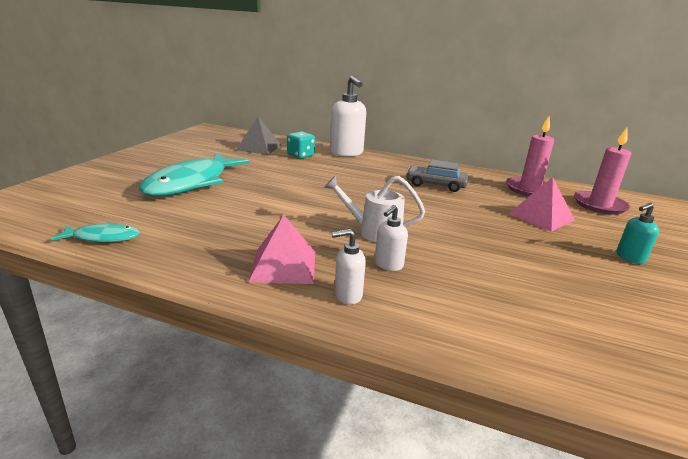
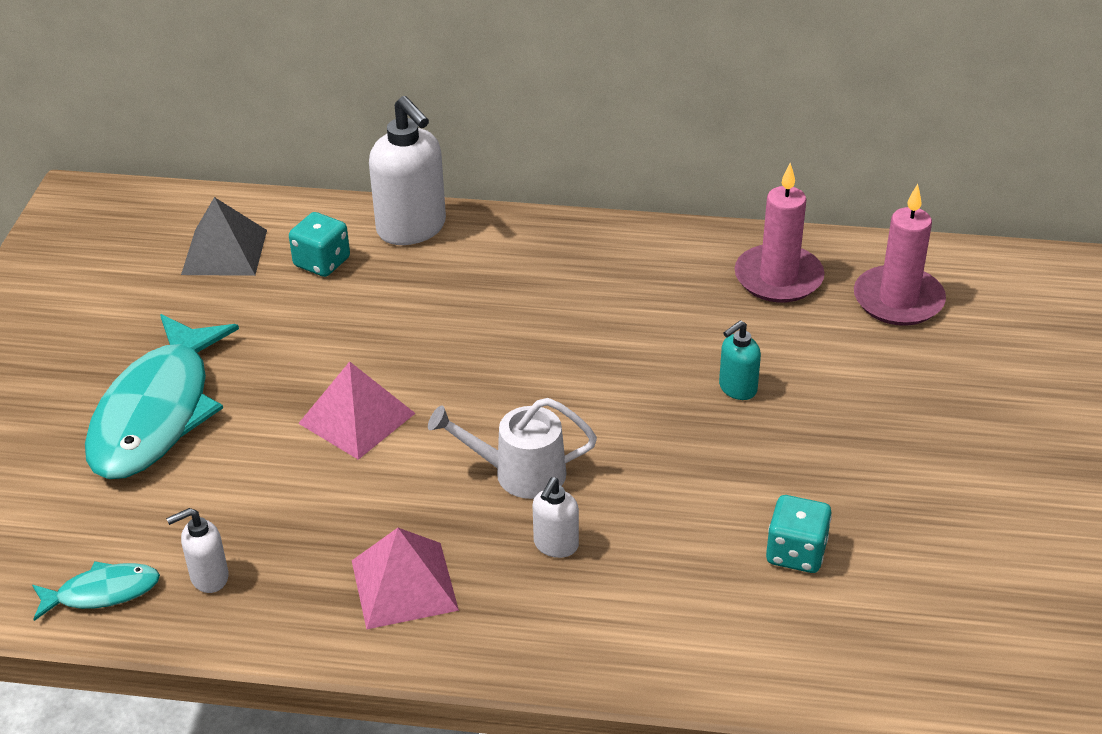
camera: 10 degrees left, 15 degrees up
white soap dispenser [332,229,366,304] -> white soap dispenser moved to [166,508,229,593]
grey car [406,160,468,192] -> none
pink pyramid [508,177,575,232] -> pink pyramid moved to [298,361,416,460]
turquoise soap dispenser [616,203,659,264] -> turquoise soap dispenser moved to [719,320,761,400]
none -> turquoise dice [766,495,832,573]

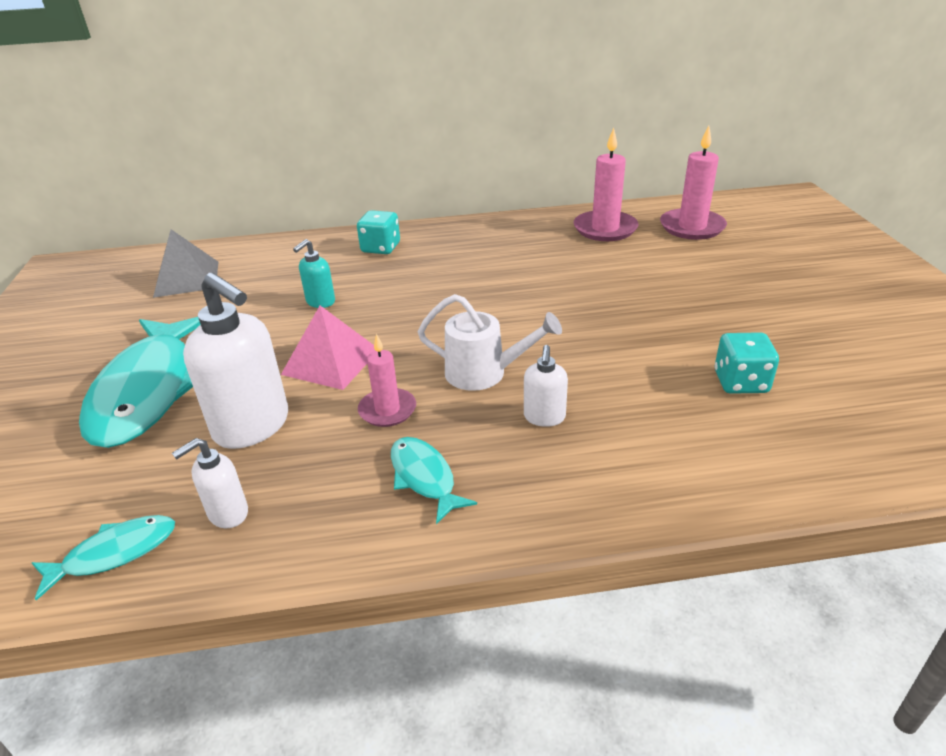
camera: 15 degrees left, 5 degrees down
turquoise dice [289,212,350,277] -> turquoise dice moved to [357,210,400,254]
pink pyramid [352,528,459,630] -> turquoise fish [391,437,477,524]
white soap dispenser [369,96,446,245] -> white soap dispenser moved to [183,273,288,449]
white watering can [428,398,597,499] -> white watering can turned 150 degrees counterclockwise [418,294,562,391]
turquoise soap dispenser [719,320,761,400] -> turquoise soap dispenser moved to [293,239,335,308]
none -> pink candle [358,334,416,427]

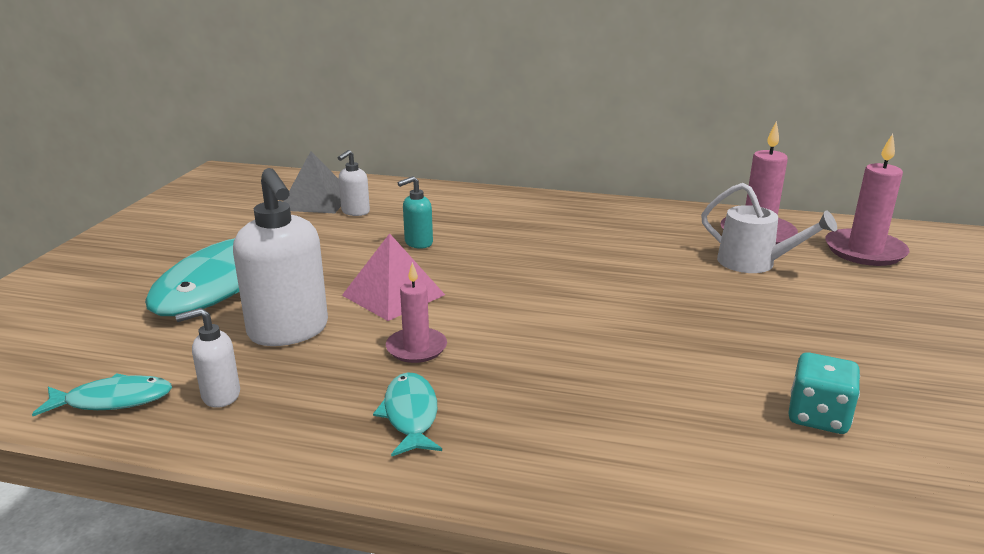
camera: 20 degrees right, 10 degrees down
turquoise dice [357,210,400,254] -> none
white watering can [418,294,562,391] -> white watering can moved to [701,183,837,273]
white soap dispenser [524,345,568,427] -> white soap dispenser moved to [338,150,370,216]

